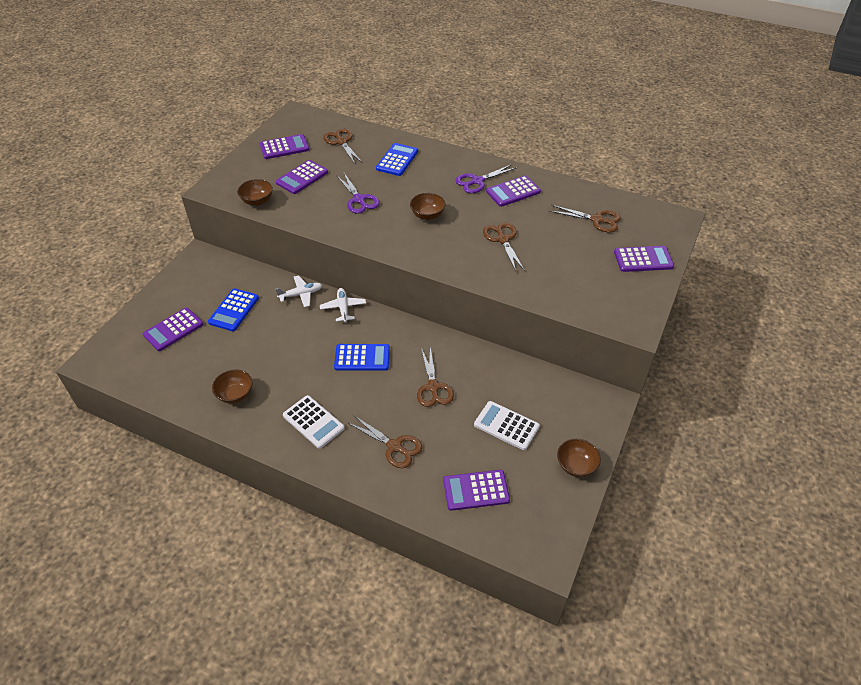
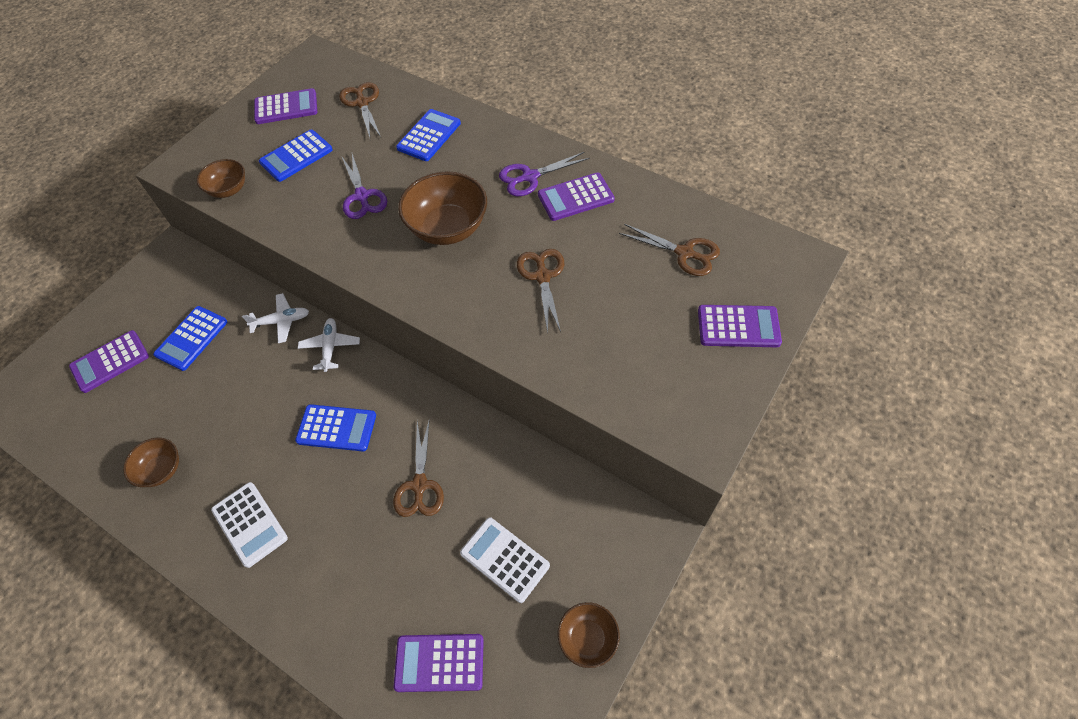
camera: 10 degrees right, 10 degrees up
purple calculator [276,160,328,194] -> blue calculator [259,130,333,182]
brown scissors [348,416,423,468] -> none
brown bowl [410,193,445,220] -> brown bowl [398,171,487,245], size x1.74

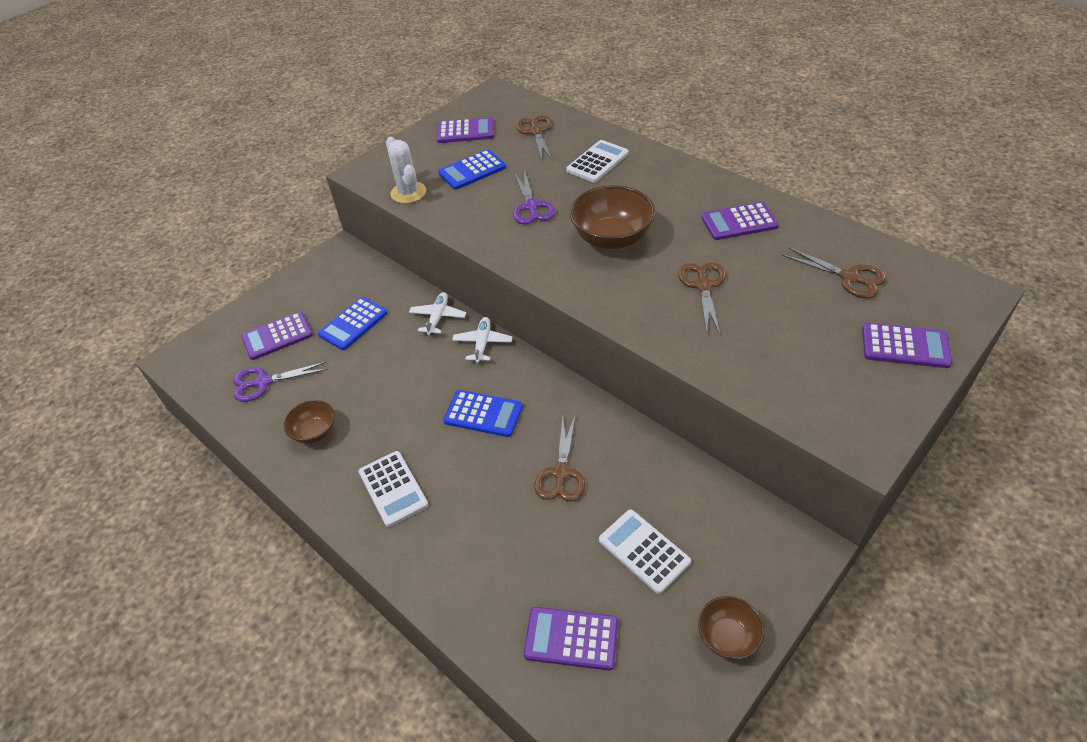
camera: 10 degrees right, 10 degrees down
brown bowl [197,159,245,198] -> white cactus [386,137,426,203]
white plane [242,293,309,343] -> white plane turned 75 degrees counterclockwise [409,292,466,335]
blue calculator [396,109,461,161] -> white calculator [566,140,629,182]
purple scissors [499,152,590,196] -> purple scissors moved to [233,361,328,402]

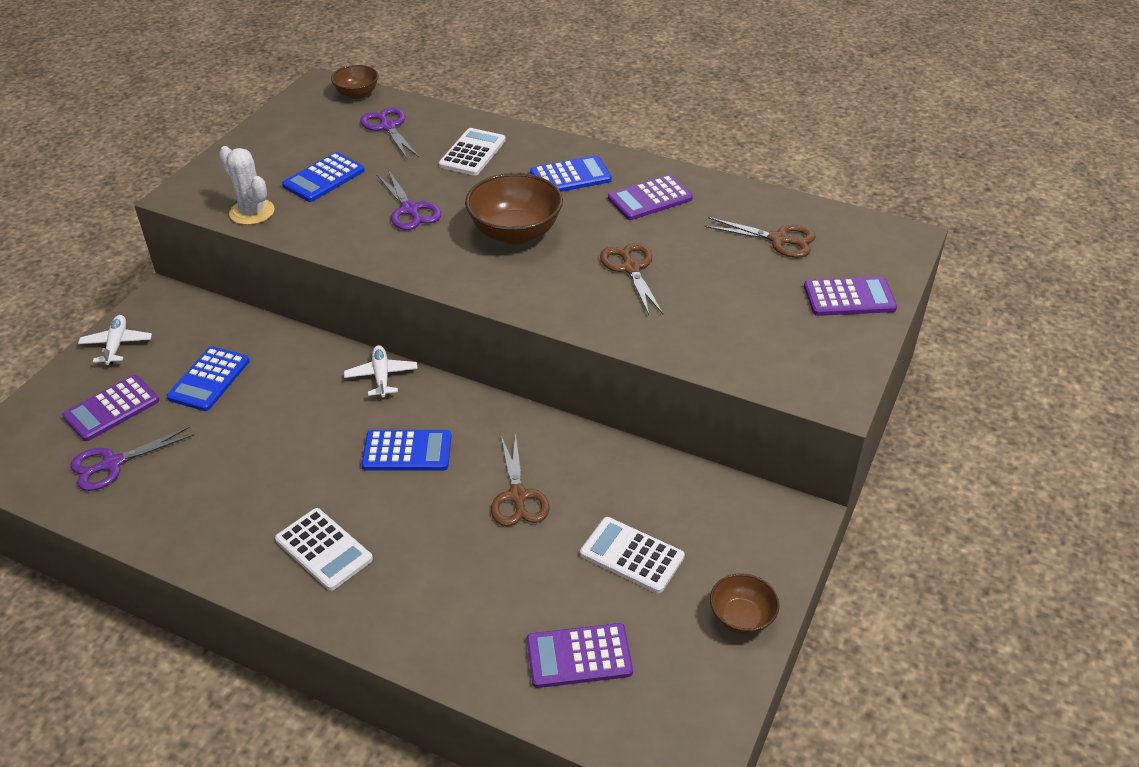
camera: 20 degrees left, 5 degrees down
brown bowl [284,400,335,444] -> brown bowl moved to [331,65,378,99]
white plane [409,292,466,335] -> white plane moved to [78,315,152,365]
purple calculator [436,117,494,143] -> none
brown scissors [515,115,553,160] -> purple scissors [360,107,419,159]
none -> blue calculator [530,155,612,192]

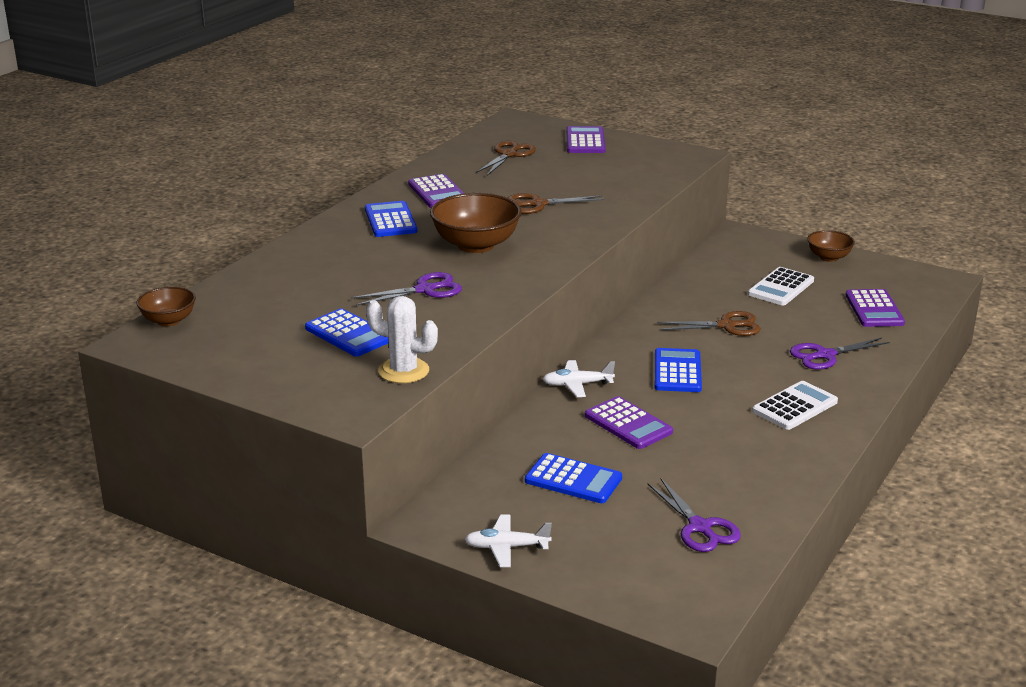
camera: 85 degrees left, 15 degrees down
purple calculator [62,375,159,441] -> purple calculator moved to [585,396,673,449]
white cactus [219,146,275,225] -> white cactus turned 60 degrees clockwise [366,296,438,383]
purple scissors [360,107,419,159] -> purple scissors moved to [790,338,890,370]
white calculator [439,128,506,176] -> none

